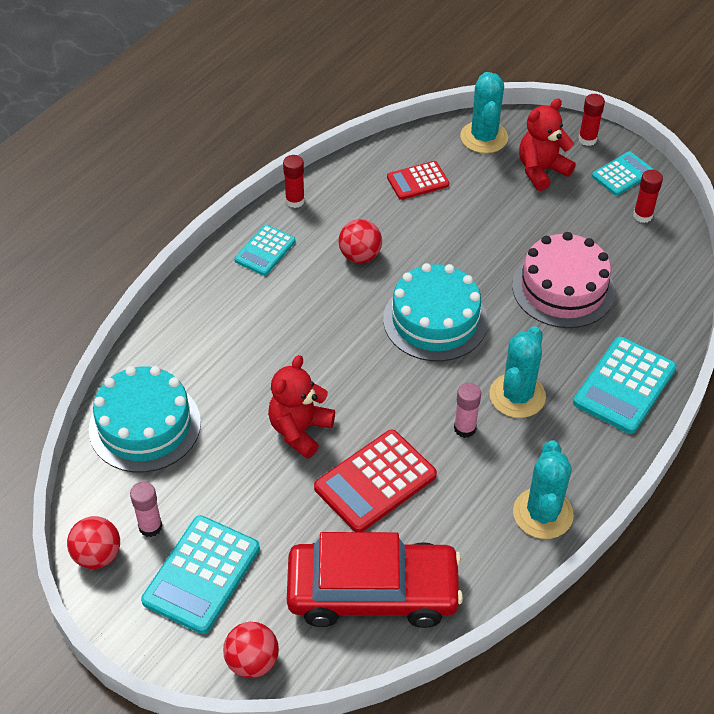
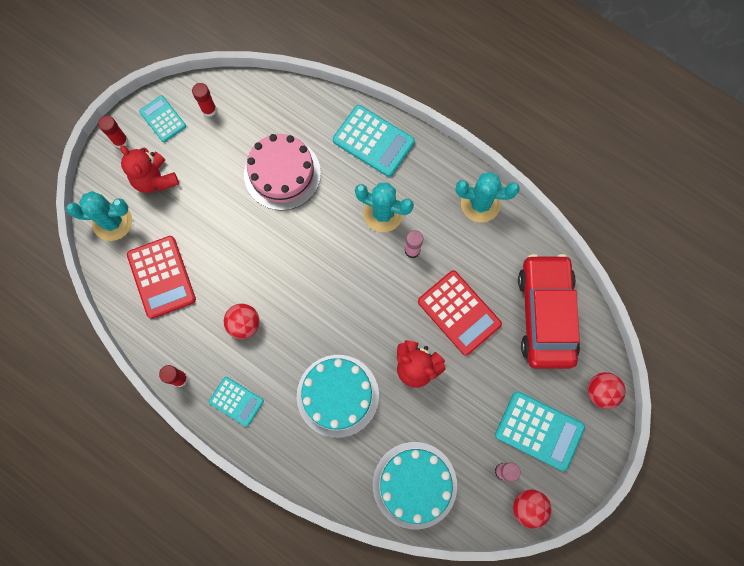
camera: 90 degrees left, 25 degrees up
turquoise cake [383,263,488,361] -> turquoise cake moved to [297,355,379,438]
red calculator [387,161,449,200] -> red calculator [127,236,196,319], size x1.63

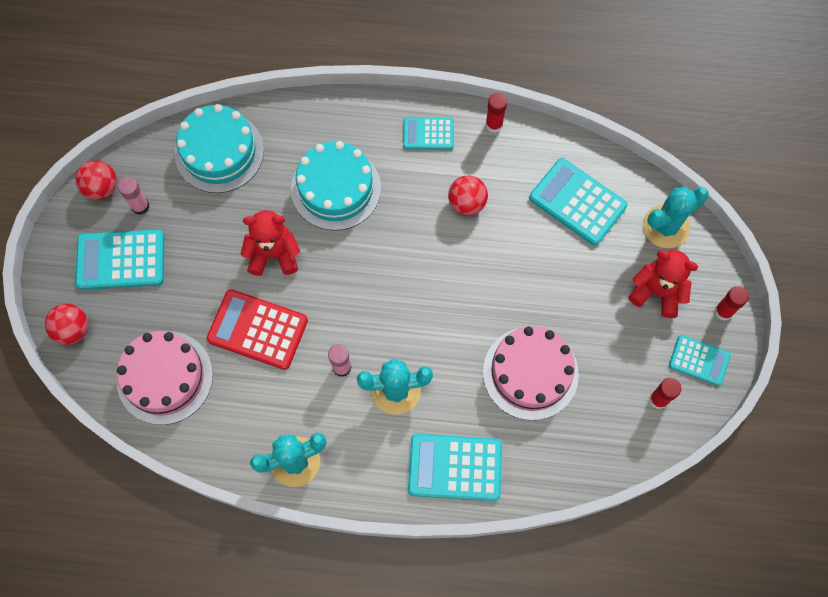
camera: 150 degrees right, 5 degrees down
red calculator [127,236,196,319] -> turquoise calculator [529,158,628,245]
red car [518,254,580,369] -> pink cake [117,331,213,425]

